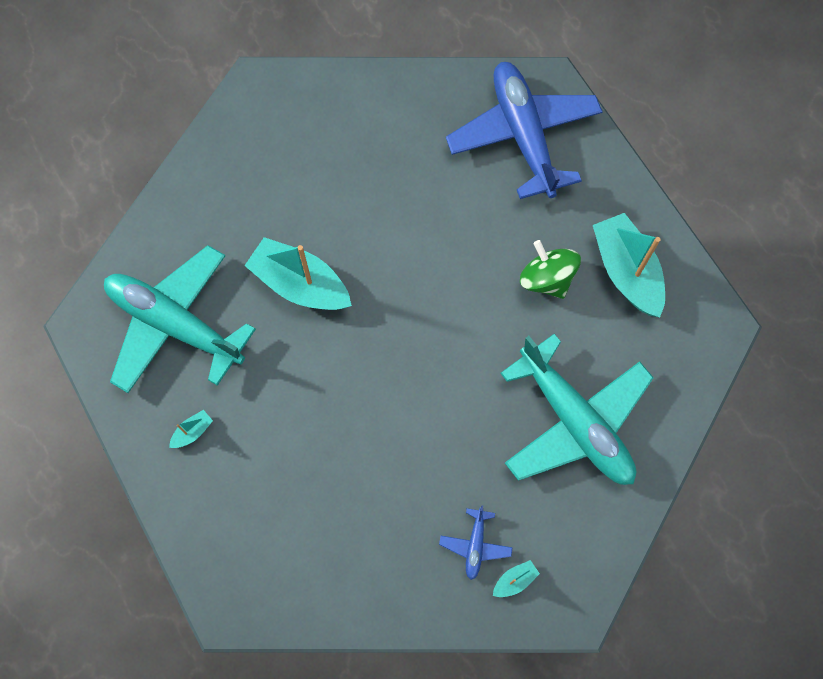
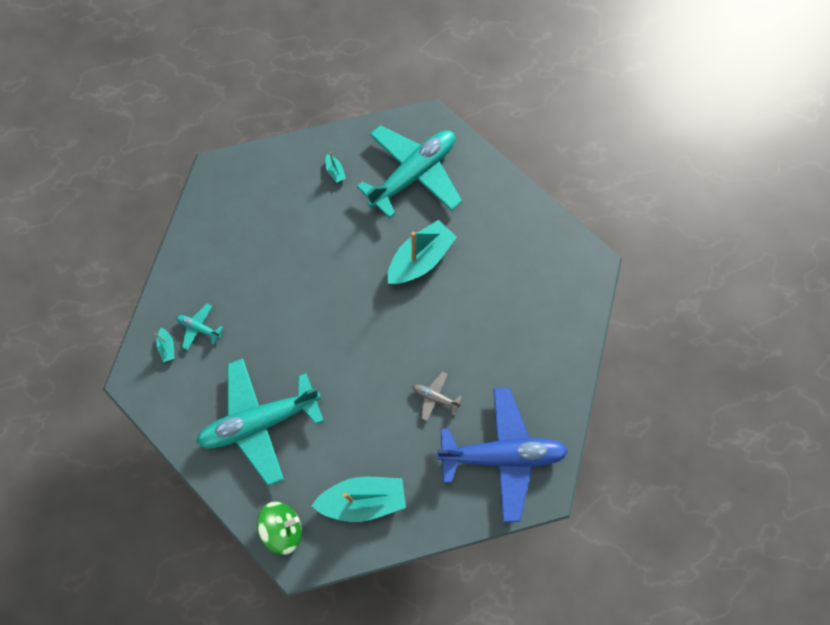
camera: 105 degrees right, 0 degrees up
blue plane [439,505,513,580] -> turquoise plane [177,304,224,350]
green spinning top [520,240,581,299] -> green spinning top moved to [257,502,302,555]
none -> grey plane [413,372,462,421]

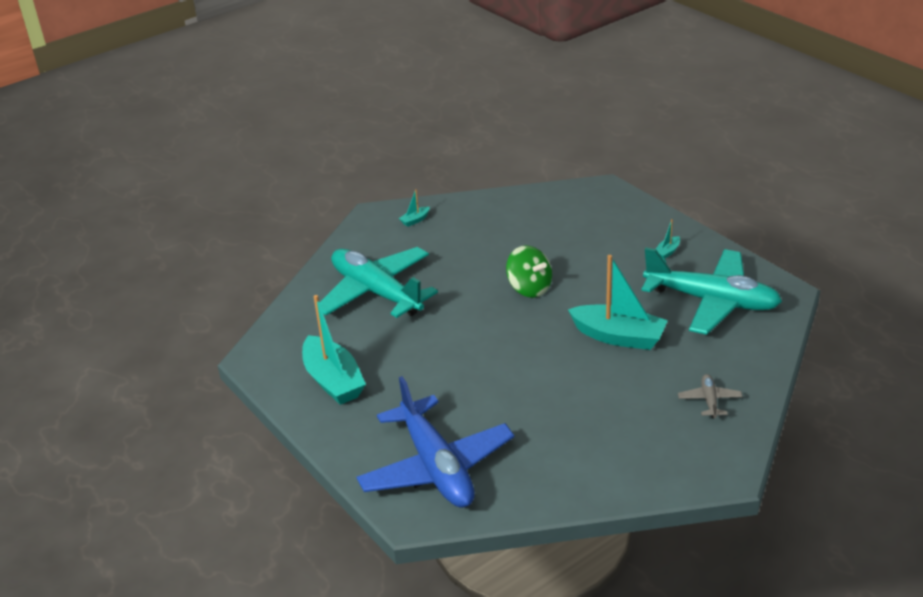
camera: 70 degrees right, 35 degrees down
turquoise plane [177,304,224,350] -> none
green spinning top [257,502,302,555] -> green spinning top moved to [506,245,552,298]
grey plane [413,372,462,421] -> grey plane moved to [678,374,743,418]

